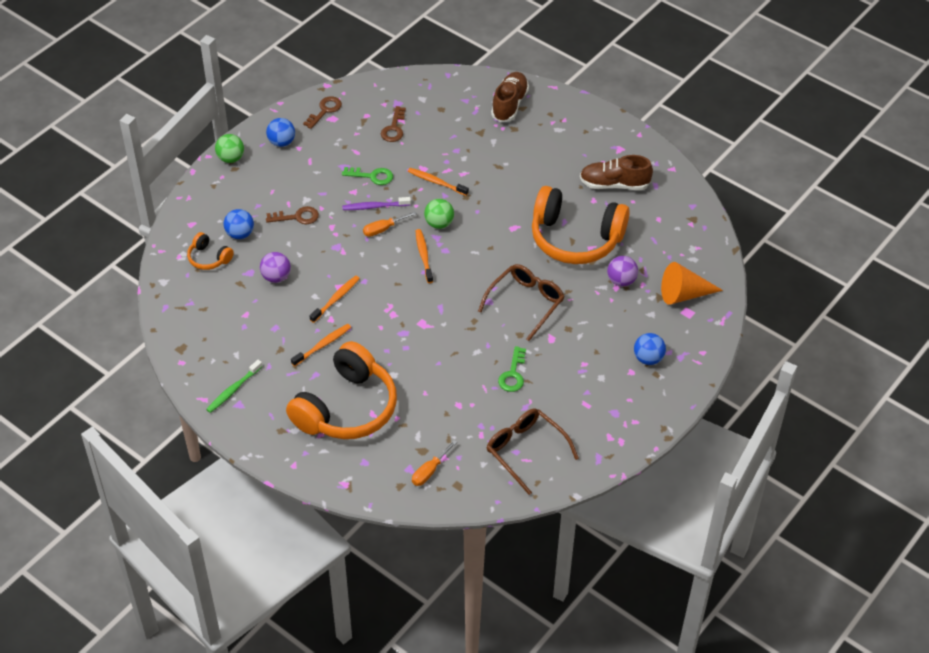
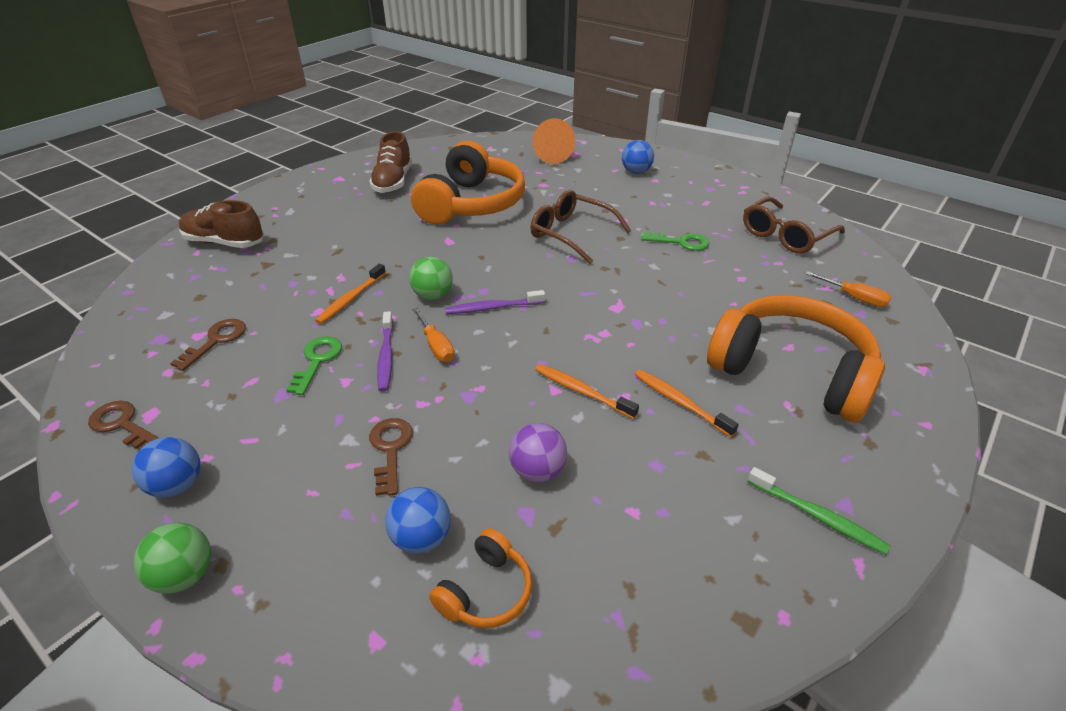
camera: 90 degrees left, 10 degrees down
brown key [381,106,406,142] -> brown key turned 75 degrees counterclockwise [170,319,246,371]
orange toothbrush [416,229,433,283] -> purple toothbrush [445,290,545,314]
purple ball [607,256,638,287] -> none

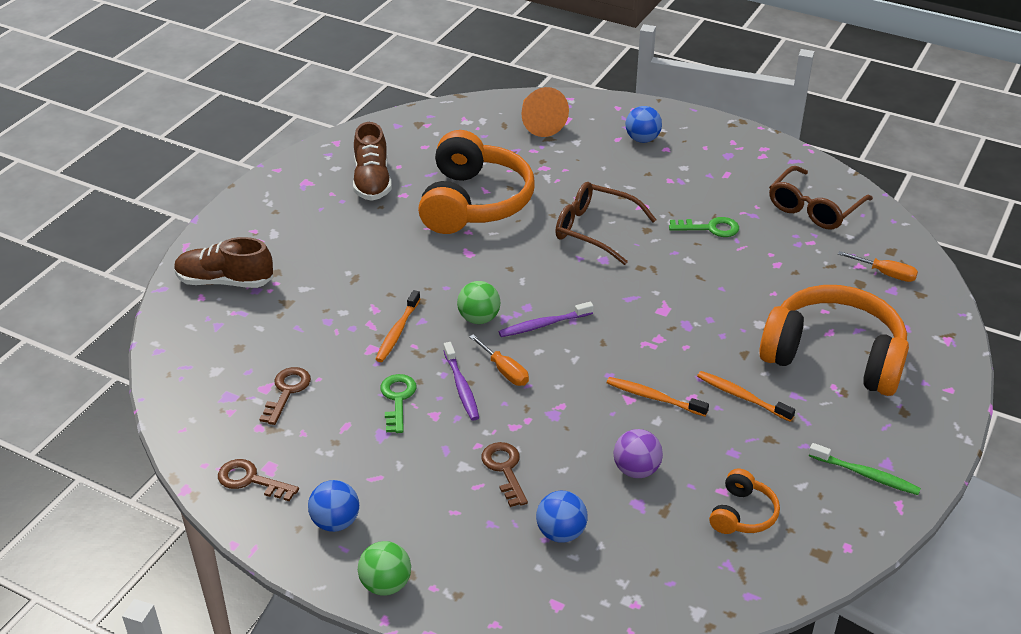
camera: 10 degrees left, 0 degrees up
orange headphones [429,528,532,628] -> orange headphones moved to [709,469,780,534]

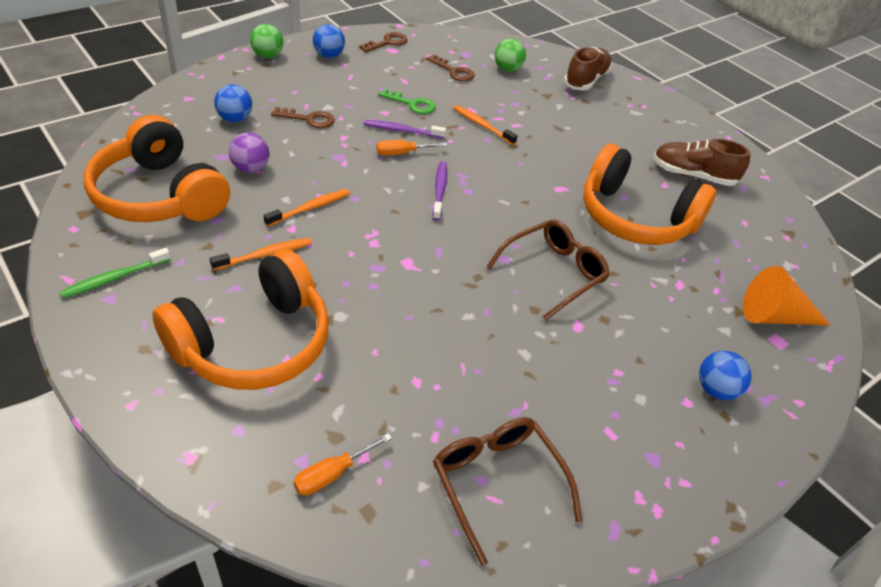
camera: 110 degrees right, 5 degrees up
green ball [457,281,500,324] -> green ball moved to [495,39,526,72]
green key [669,217,739,237] -> none
orange headphones [709,469,780,534] -> orange headphones [84,115,230,222], size x2.25

